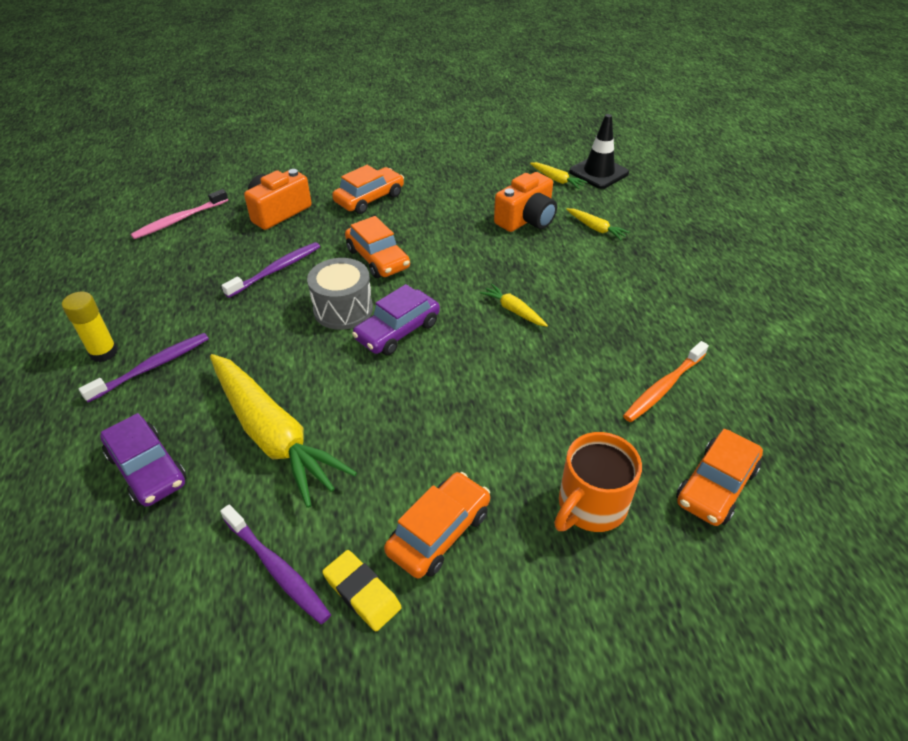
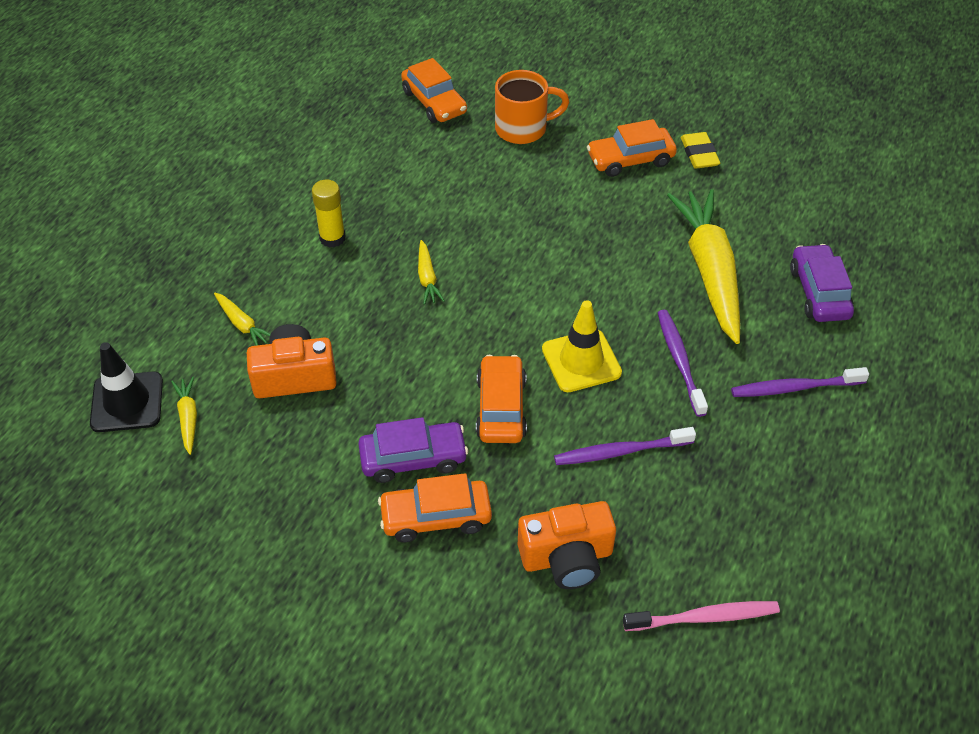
camera: 145 degrees left, 5 degrees up
yellow glue stick [62,292,118,362] -> yellow glue stick moved to [312,180,346,248]
purple toothbrush [220,504,331,624] -> purple toothbrush moved to [658,310,708,417]
grey drum [307,258,373,330] -> yellow traffic cone [542,300,622,392]
purple car [352,284,440,355] -> purple car moved to [358,417,468,483]
yellow carrot [566,208,630,240] -> yellow carrot turned 150 degrees clockwise [214,293,271,346]
orange toothbrush [623,341,709,422] -> none
orange car [676,429,763,526] -> orange car turned 75 degrees clockwise [401,58,467,123]

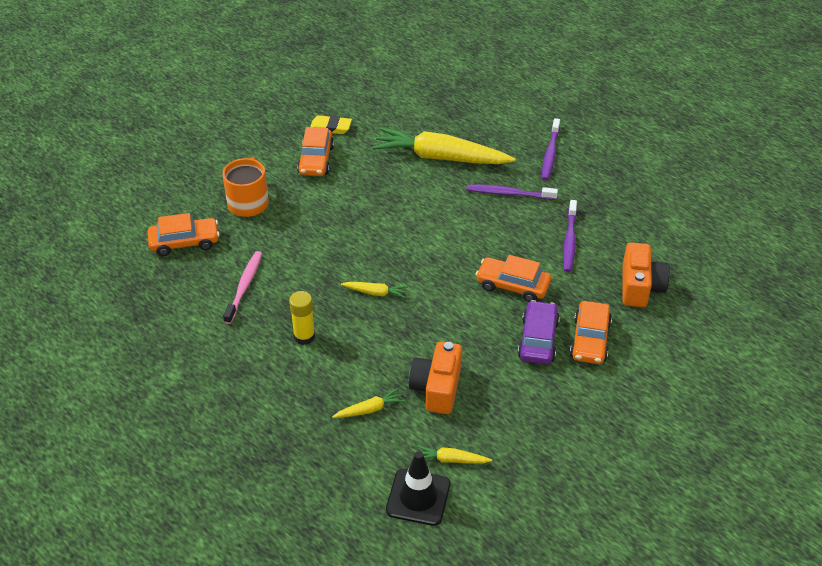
camera: 70 degrees left, 5 degrees down
yellow traffic cone [542,300,622,392] -> none
pink toothbrush [623,601,780,631] -> pink toothbrush moved to [223,251,262,324]
purple car [790,244,854,322] -> none

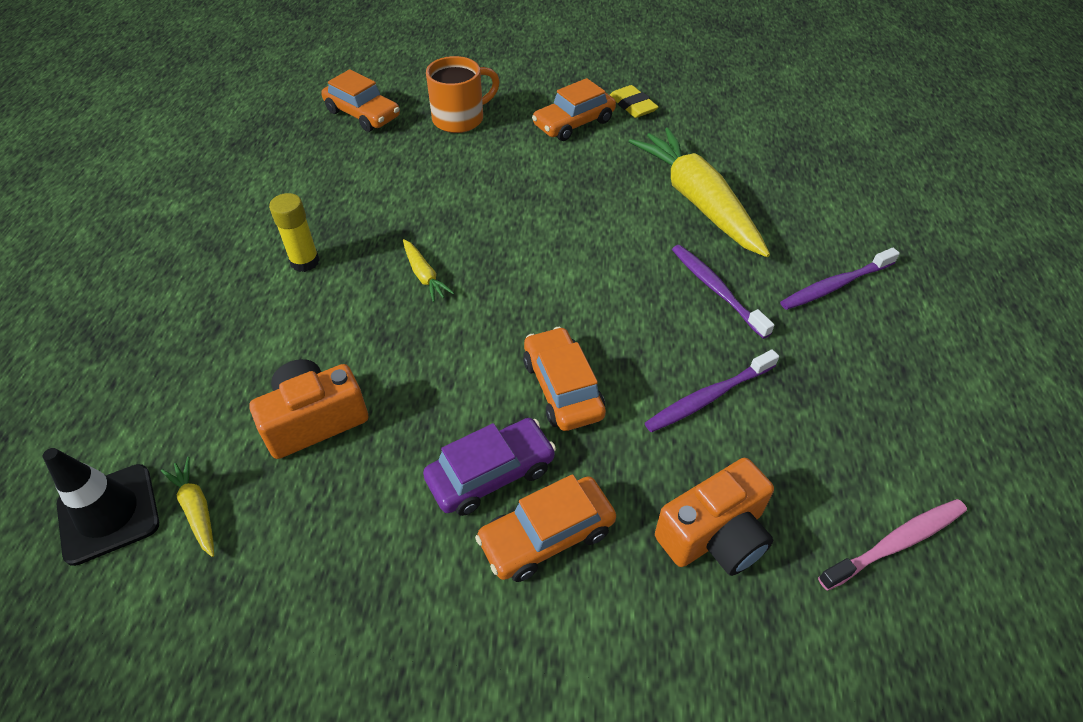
camera: 50 degrees right, 5 degrees up
pink toothbrush [223,251,262,324] -> pink toothbrush moved to [818,499,967,590]
yellow carrot [332,388,405,418] -> none

